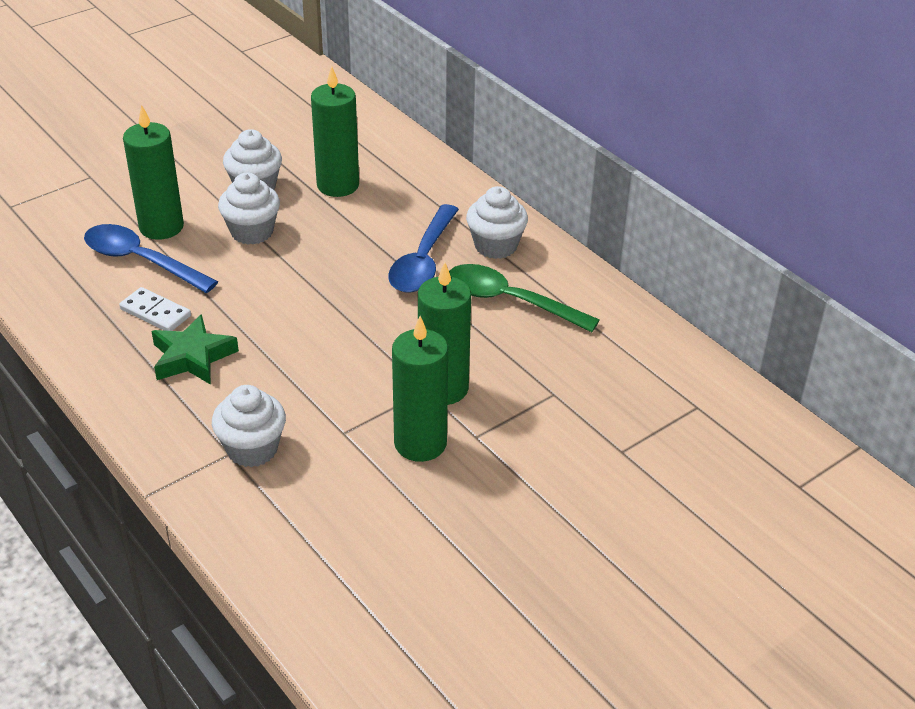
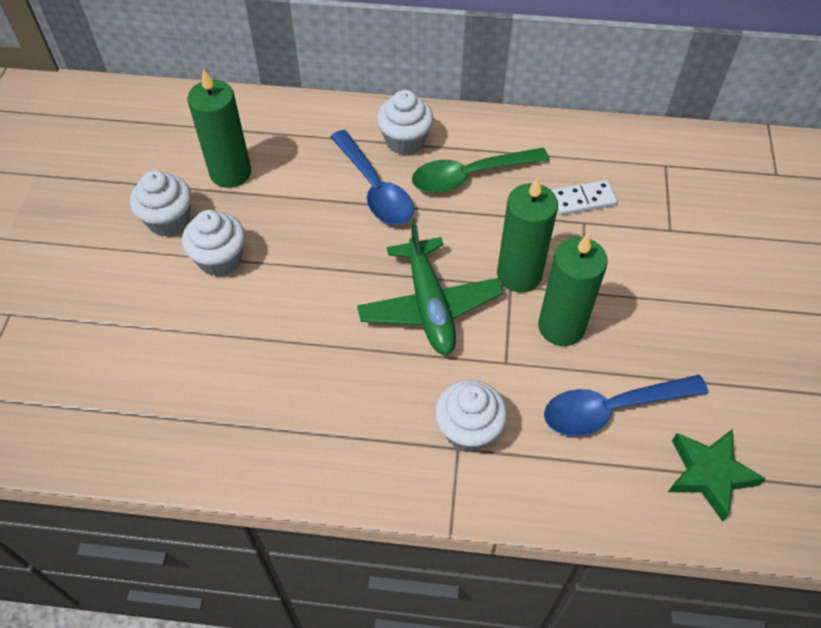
camera: 45 degrees left, 15 degrees up
blue spoon [84,224,218,293] -> blue spoon moved to [544,375,708,436]
white domino [119,287,191,331] -> white domino moved to [552,180,617,215]
green candle [123,105,184,240] -> none
green star [151,314,239,385] -> green star moved to [668,429,766,522]
none -> green plane [357,219,503,355]

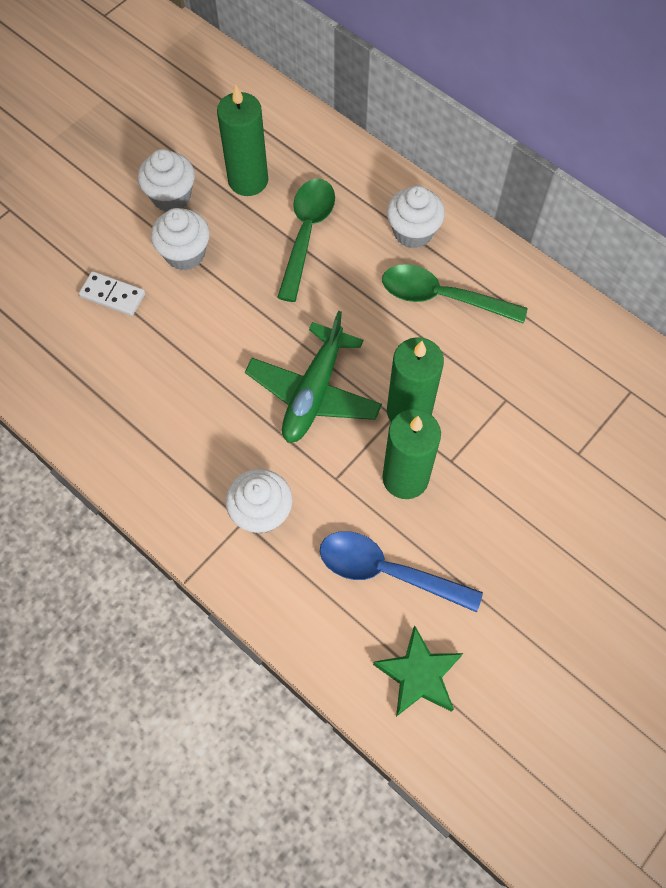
camera: 35 degrees right, 10 degrees up
blue spoon [330,130,414,225] -> none
white domino [552,180,617,215] -> white domino moved to [79,271,145,316]
none -> green spoon [277,179,335,302]

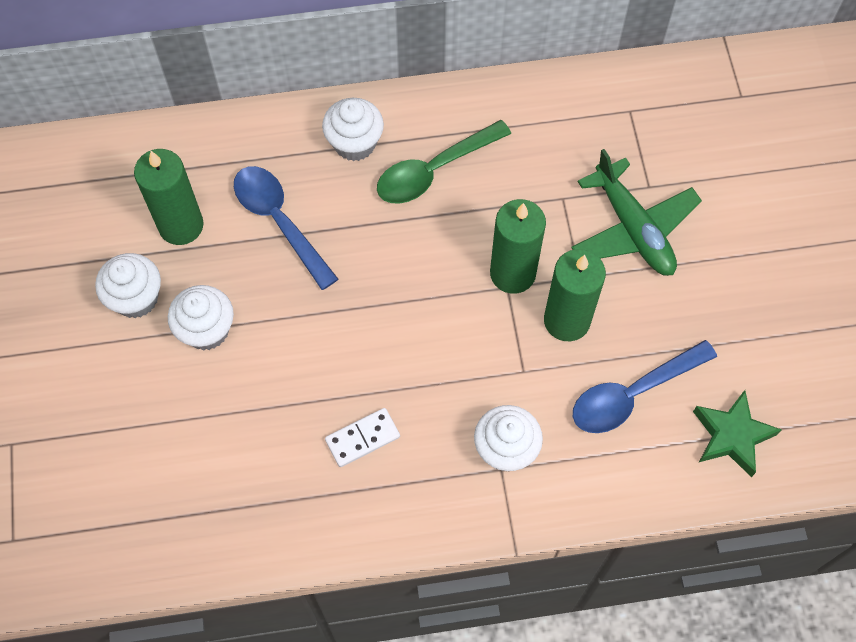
camera: 50 degrees left, 0 degrees up
white domino [79,271,145,316] -> white domino moved to [325,408,400,467]
green plane [245,311,382,443] -> green plane moved to [571,149,702,276]
green spoon [277,179,335,302] -> blue spoon [234,166,338,290]

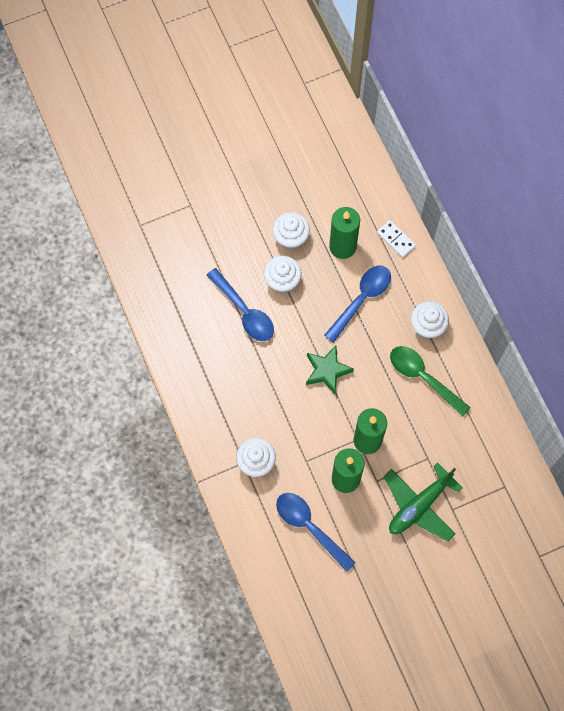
camera: 75 degrees right, 5 degrees up
white domino [325,408,400,467] -> white domino moved to [377,220,416,258]
green star [693,390,782,477] -> green star moved to [306,345,354,394]
none -> blue spoon [207,268,274,341]

